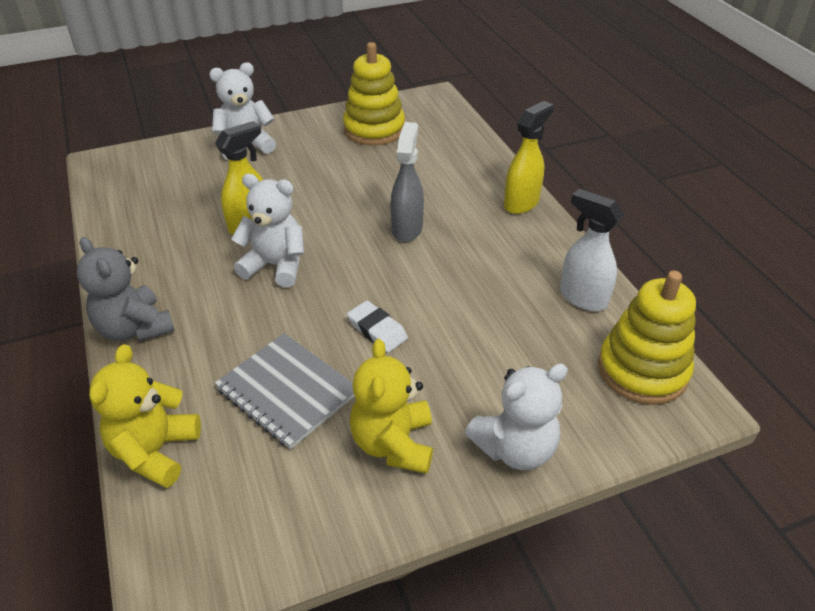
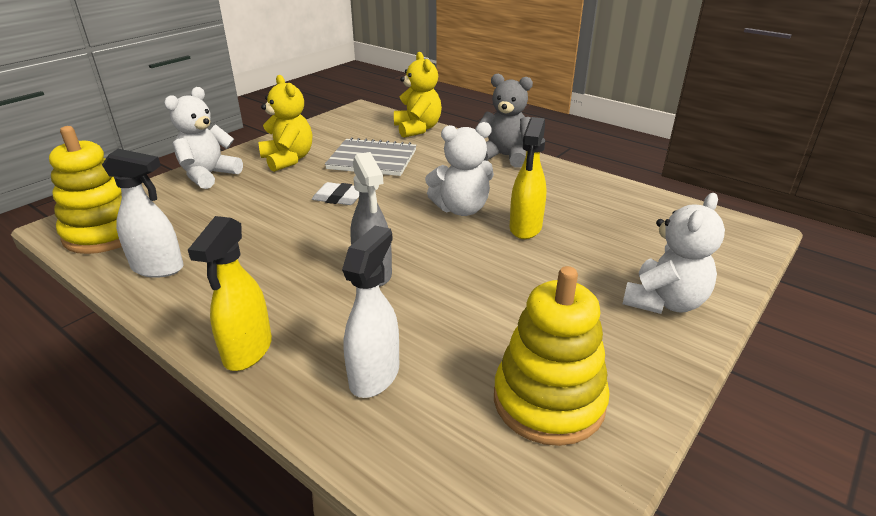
camera: 150 degrees right, 10 degrees down
none -> white spray bottle [342,225,399,398]

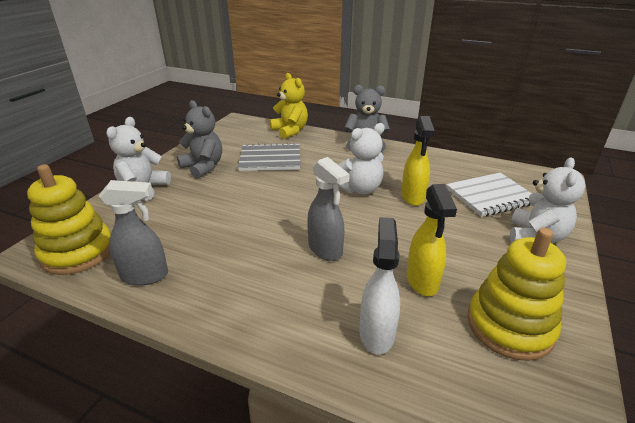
camera: 15 degrees left, 0 degrees up
white spray bottle [102,149,183,278] -> grey spray bottle [99,180,168,285]
yellow spray bottle [188,216,272,371] -> yellow spray bottle moved to [407,184,457,296]
yellow teddy bear [259,75,312,172] -> grey teddy bear [177,100,222,179]
white eraser [312,182,359,205] -> none
none -> white notebook [446,173,532,217]

